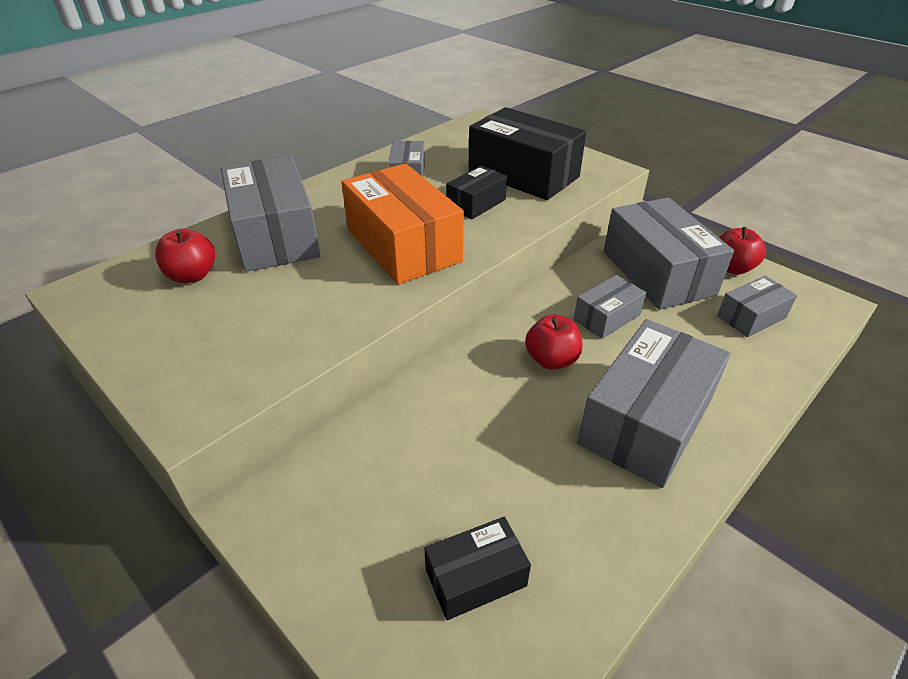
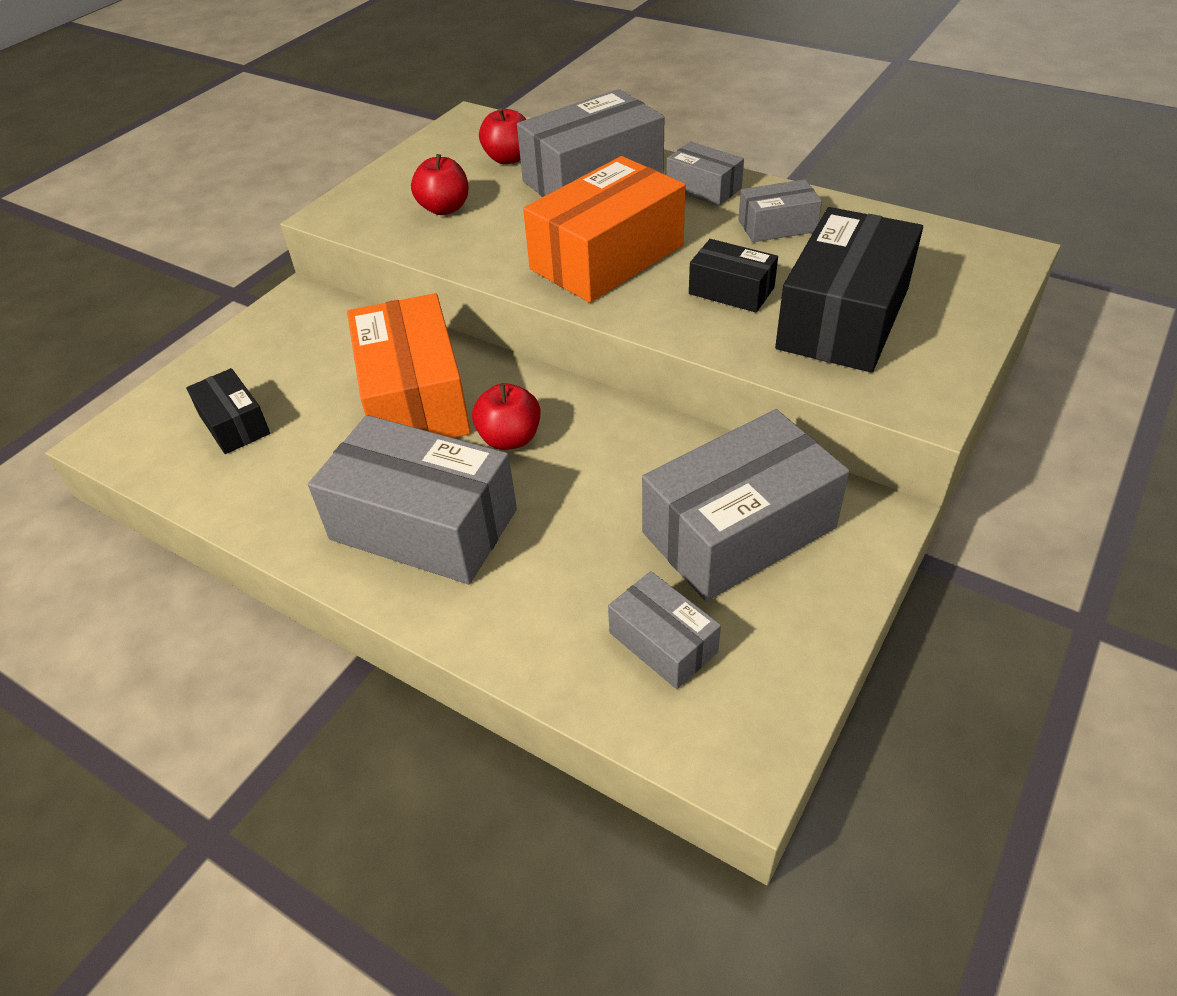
camera: 80 degrees right, 5 degrees up
grey box [574,275,646,339] -> grey box moved to [666,142,744,206]
red apple [719,227,766,275] -> red apple moved to [411,154,469,215]
none -> orange box [347,293,471,438]

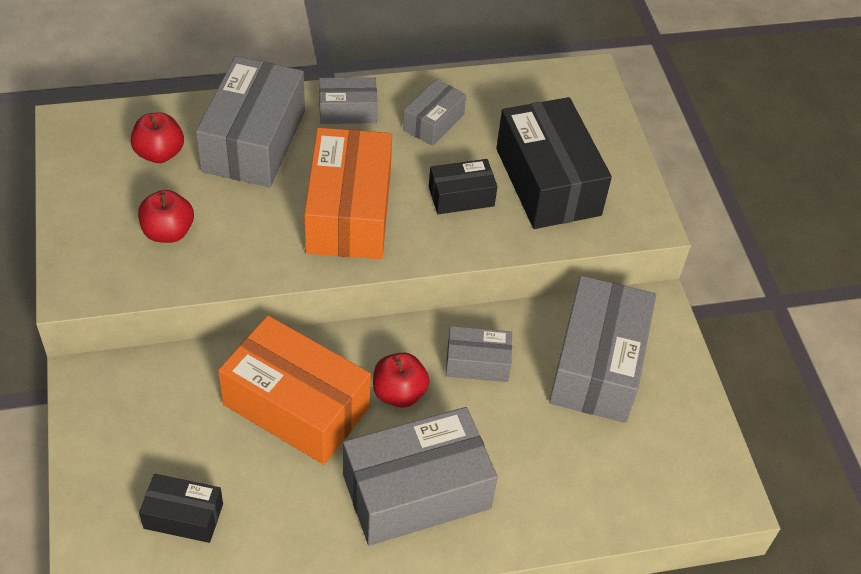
camera: 50 degrees left, 5 degrees up
grey box [608,571,721,689] -> grey box moved to [446,326,512,382]

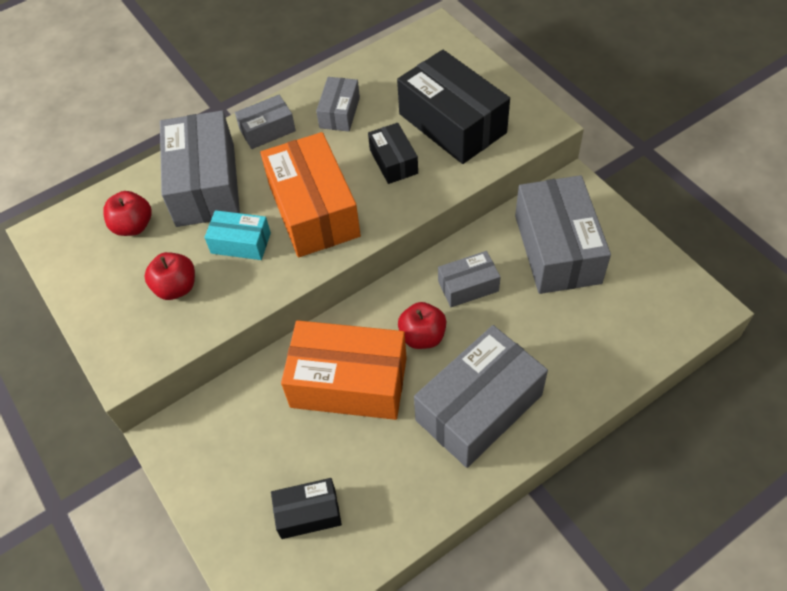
camera: 15 degrees left, 5 degrees up
black box [429,159,498,214] -> black box turned 75 degrees counterclockwise [368,123,418,184]
none -> turquoise box [204,210,271,260]

